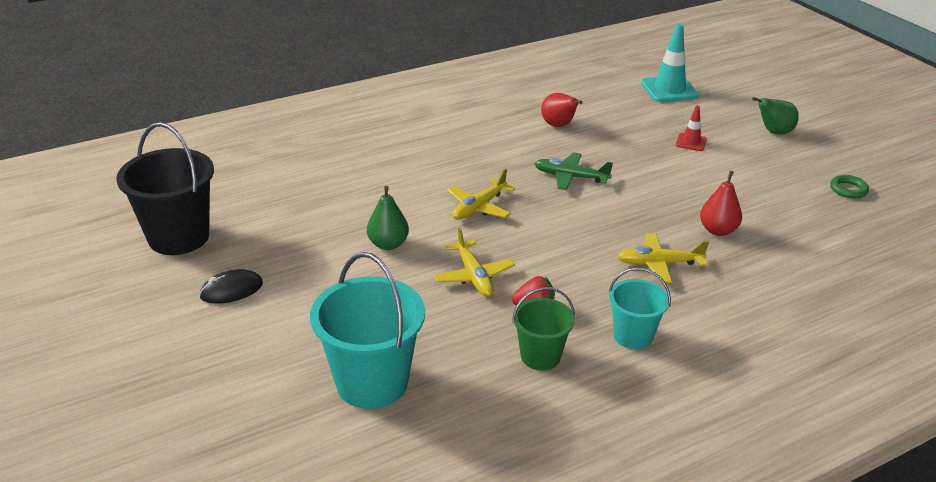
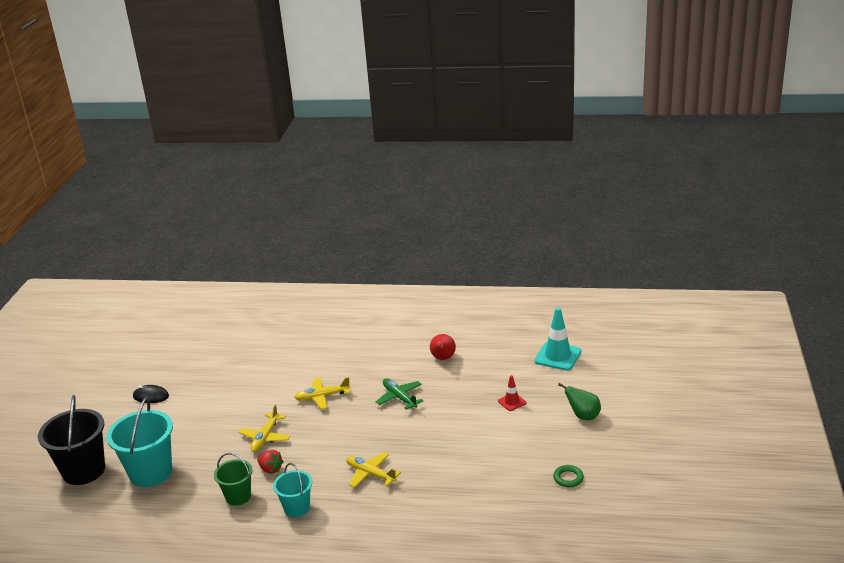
camera: 40 degrees right, 5 degrees down
black bucket [116,122,214,255] -> black bucket moved to [38,395,105,485]
green pear [367,186,409,250] -> none
red pear [700,171,742,236] -> none

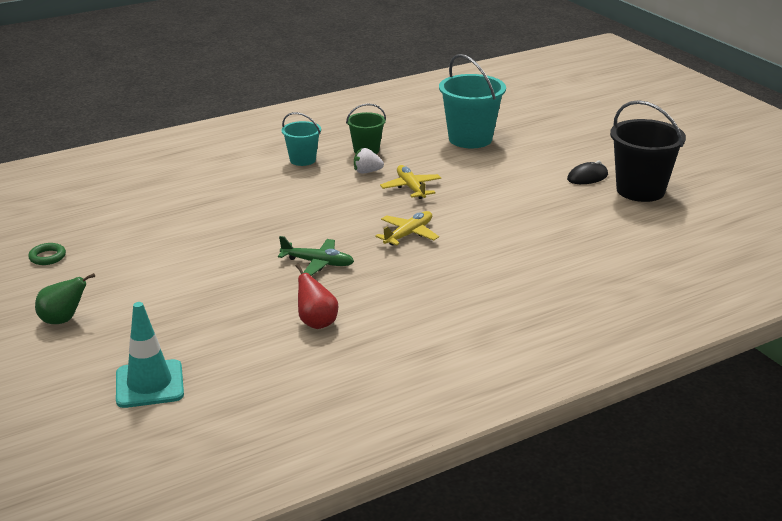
camera: 140 degrees right, 0 degrees up
black bucket [38,395,105,485] -> black bucket moved to [610,100,686,202]
red strawberry [257,450,284,474] -> white strawberry [354,148,384,173]
yellow plane [346,452,401,488] -> none
red traffic cone [498,375,526,411] -> none

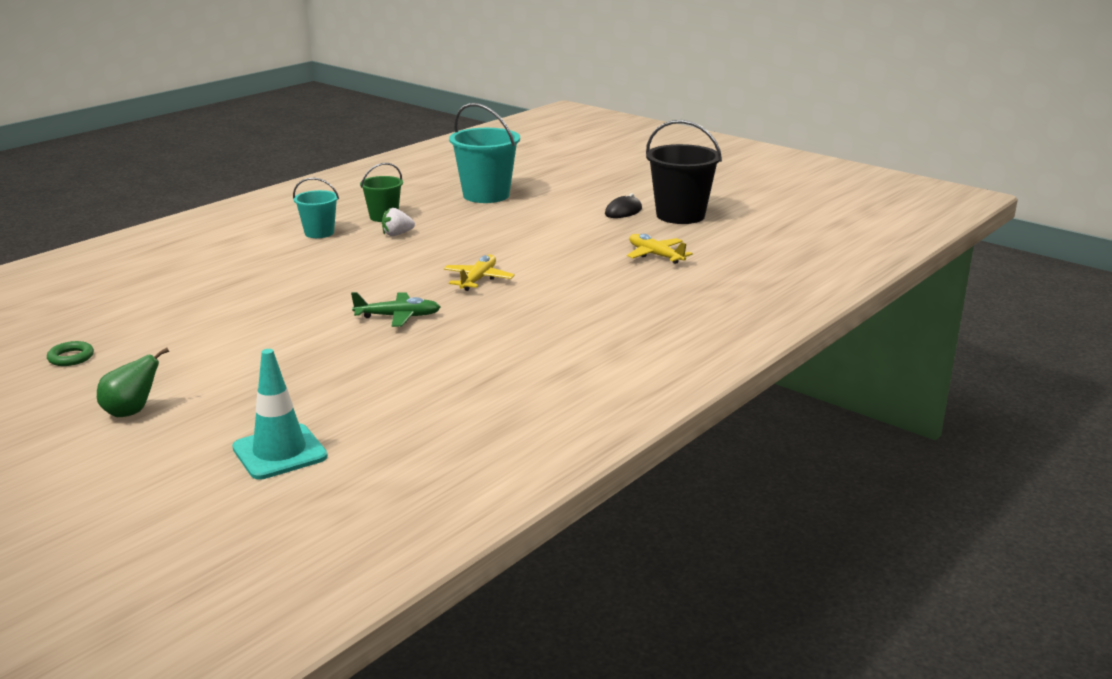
camera: 20 degrees left, 5 degrees down
red pear [296,264,338,329] -> none
yellow plane [380,165,441,199] -> yellow plane moved to [627,234,693,264]

